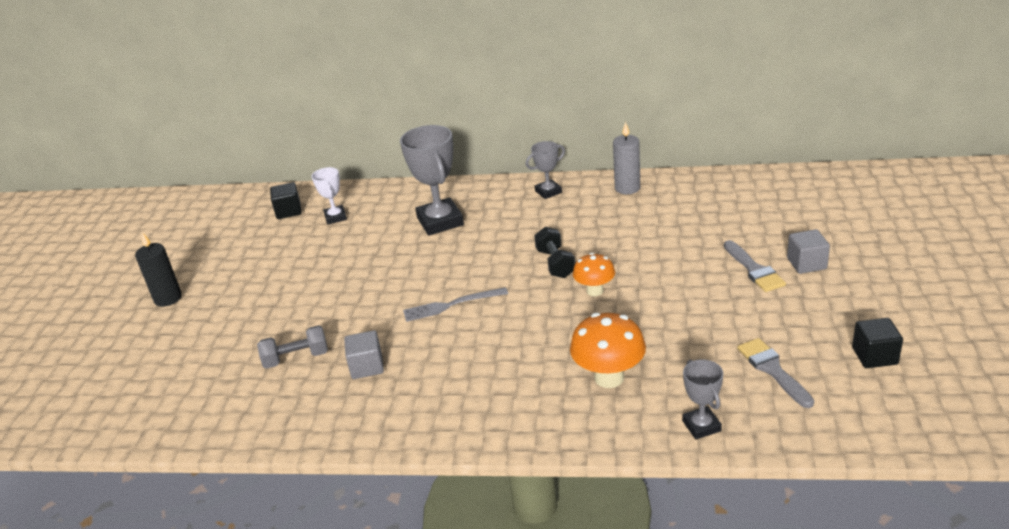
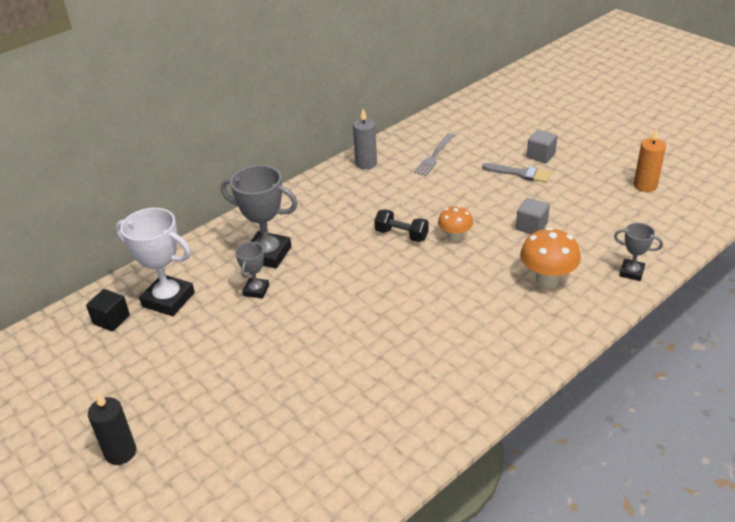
camera: 50 degrees left, 5 degrees up
grey dumbbell [257,325,328,369] -> none
white trophy [312,167,347,225] -> white trophy [115,208,195,316], size x1.84
grey cube [344,330,384,379] -> grey cube moved to [516,198,550,234]
grey fork [403,287,508,322] -> grey fork moved to [414,133,455,176]
grey trophy [526,141,565,199] -> grey trophy moved to [235,241,269,299]
grey brush [737,338,814,408] -> none
black cube [852,318,903,368] -> orange candle [634,128,666,192]

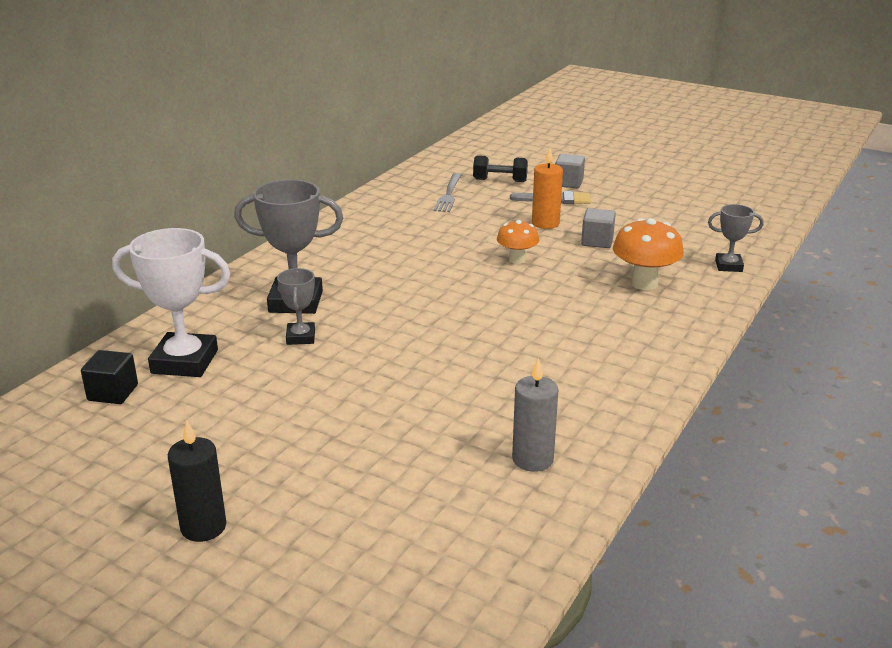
camera: 20 degrees left, 10 degrees down
grey candle [353,109,377,169] -> grey candle moved to [512,358,558,472]
black dumbbell [374,209,429,242] -> black dumbbell moved to [473,155,528,182]
orange candle [634,128,666,192] -> orange candle moved to [532,147,563,229]

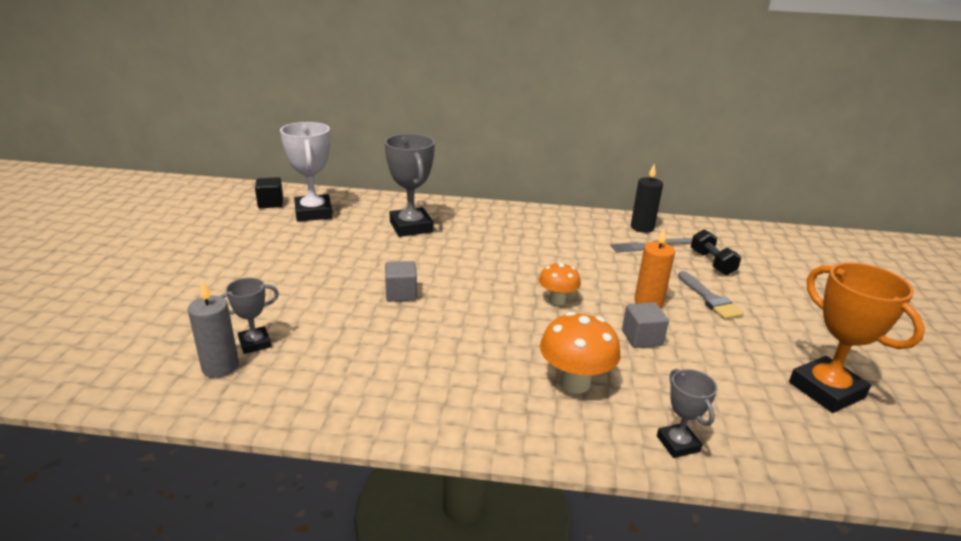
camera: 65 degrees right, 0 degrees up
black candle [168,420,226,542] -> black candle moved to [631,164,663,233]
grey trophy [277,268,315,345] -> grey trophy moved to [220,278,279,354]
grey cube [555,154,585,189] -> grey cube moved to [385,261,417,302]
none -> orange trophy [789,262,925,413]

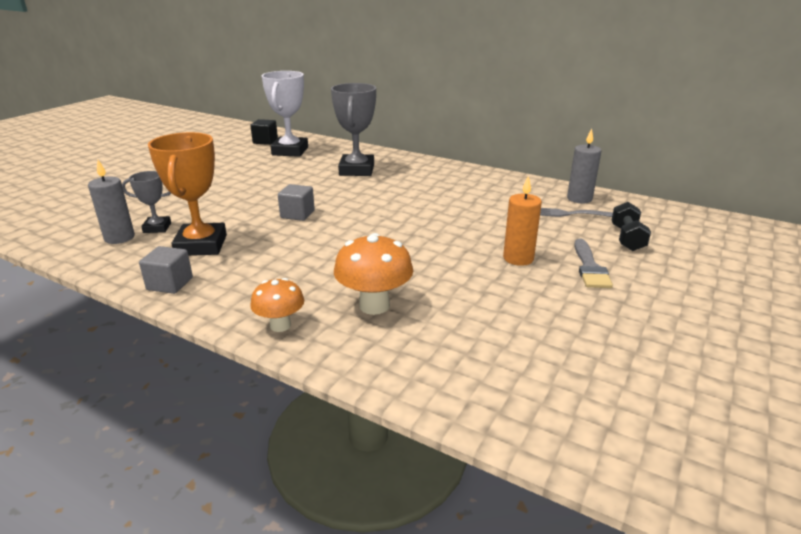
camera: 25 degrees right, 0 degrees up
orange mushroom [539,262,581,305] -> orange mushroom moved to [250,278,304,332]
grey cube [622,302,669,348] -> grey cube moved to [139,246,193,294]
black candle [631,164,663,233] -> grey candle [567,128,601,203]
grey trophy [657,369,717,458] -> none
orange trophy [789,262,925,413] -> orange trophy moved to [148,132,227,256]

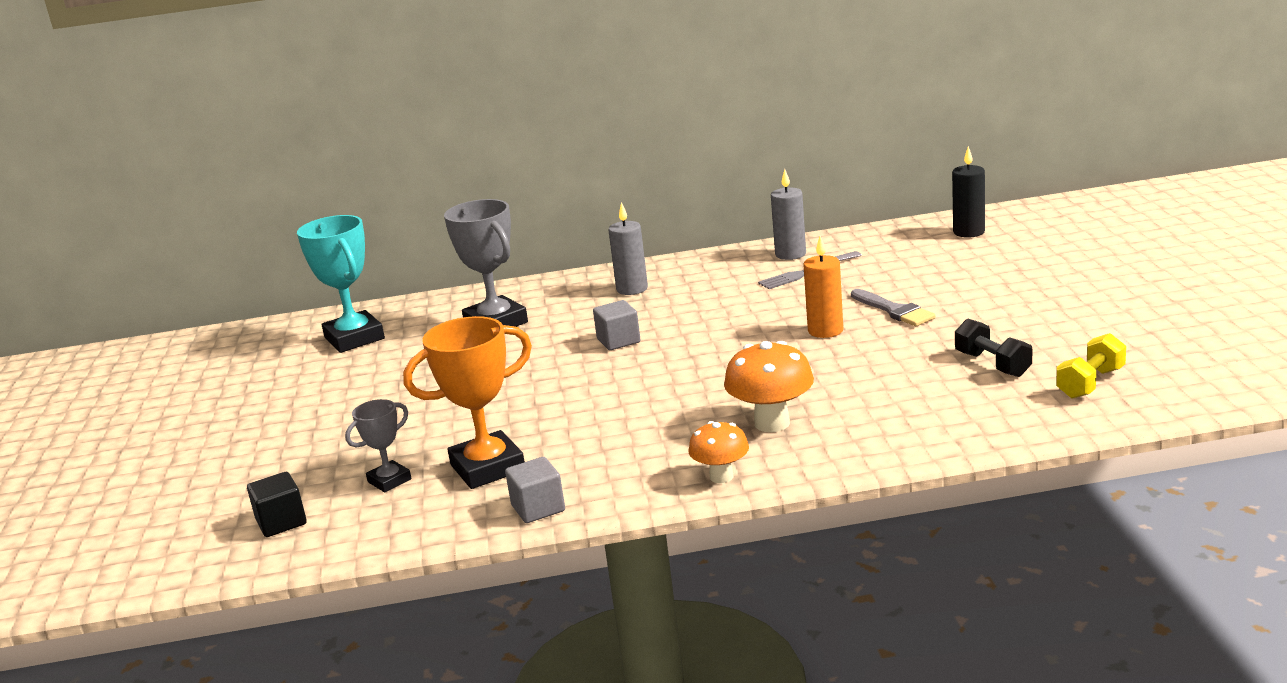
camera: 35 degrees left, 5 degrees down
grey candle [88,160,135,244] -> grey candle moved to [608,202,648,295]
orange trophy [148,132,227,256] -> orange trophy turned 75 degrees counterclockwise [403,316,532,489]
black cube [250,119,278,145] -> black cube moved to [247,472,307,537]
white trophy [262,71,308,157] -> turquoise trophy [297,215,385,353]
grey cube [278,184,315,221] -> grey cube moved to [593,300,641,350]
black dumbbell [612,202,651,251] -> black dumbbell moved to [955,319,1032,377]
none -> black candle [952,146,985,238]
none -> yellow dumbbell [1056,333,1126,399]

